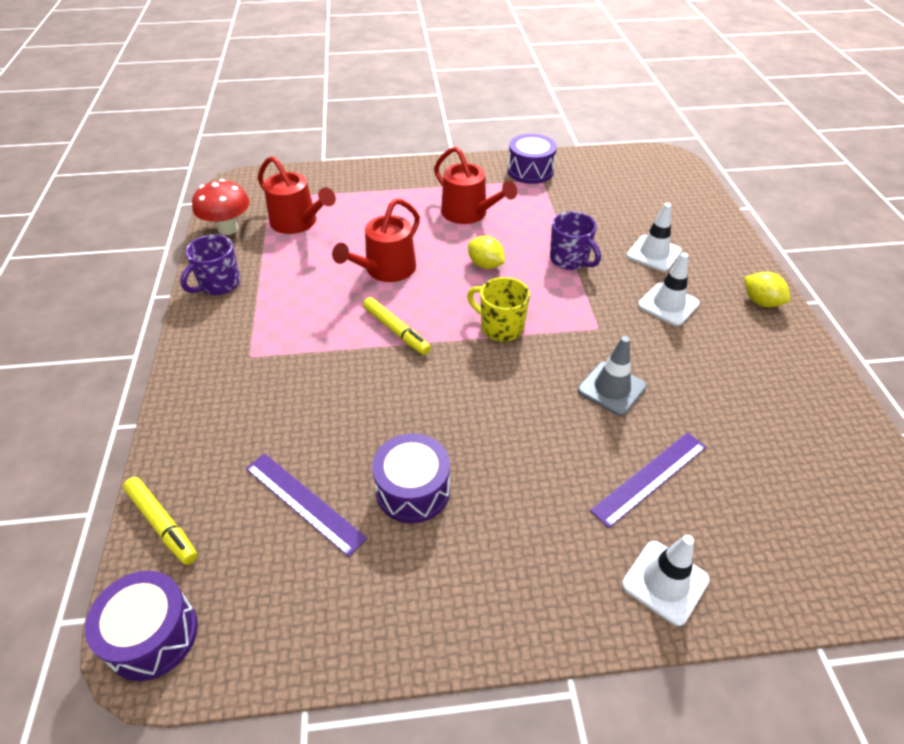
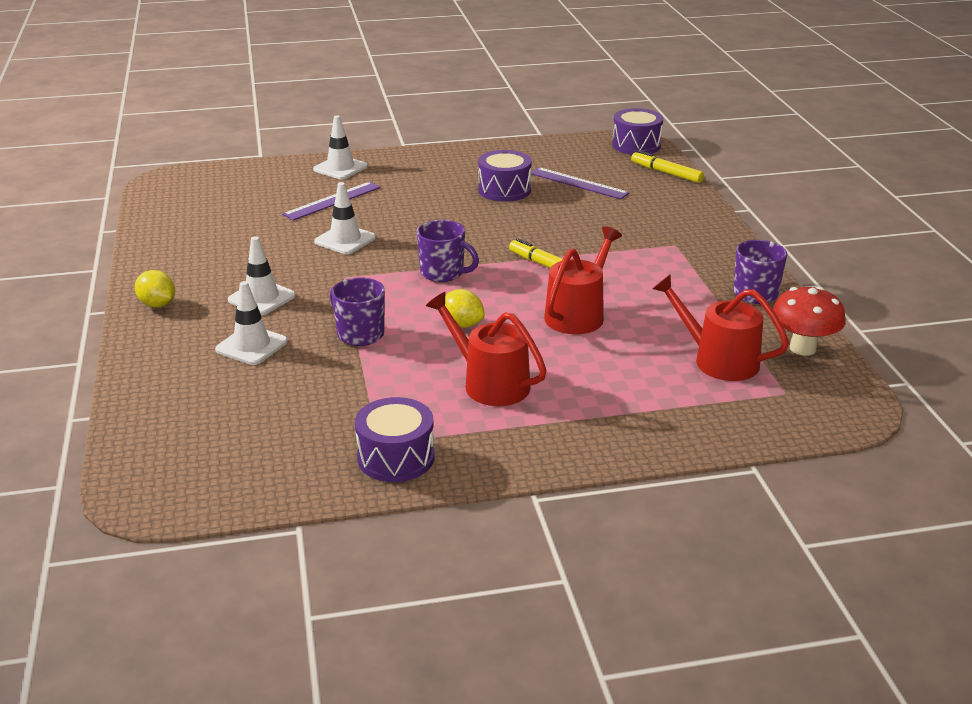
camera: 175 degrees right, 15 degrees down
yellow mug [467,277,530,342] -> purple mug [417,220,479,282]
grey traffic cone [578,336,647,416] -> white traffic cone [314,182,376,254]

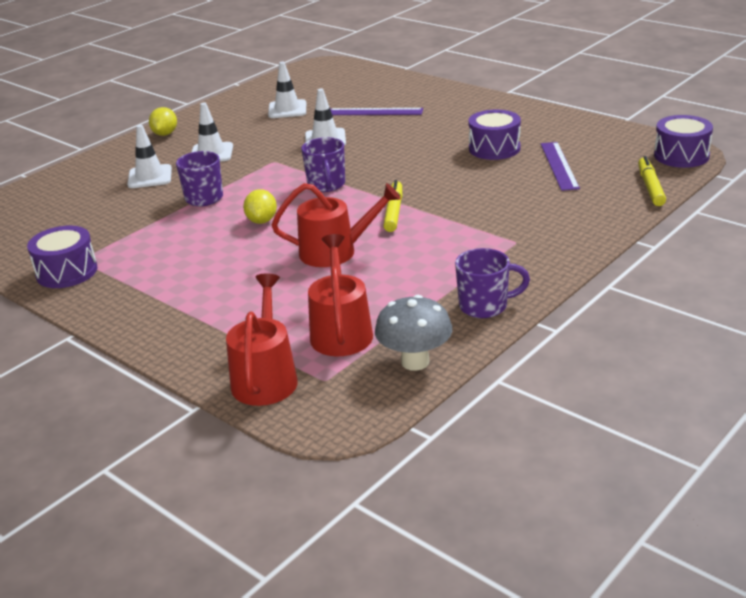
camera: 55 degrees right, 0 degrees up
white traffic cone [313,115,368,179] -> white traffic cone moved to [268,62,306,118]
red watering can [426,292,547,406] -> red watering can moved to [226,273,298,406]
red mushroom [773,287,846,356] -> grey mushroom [375,295,452,371]

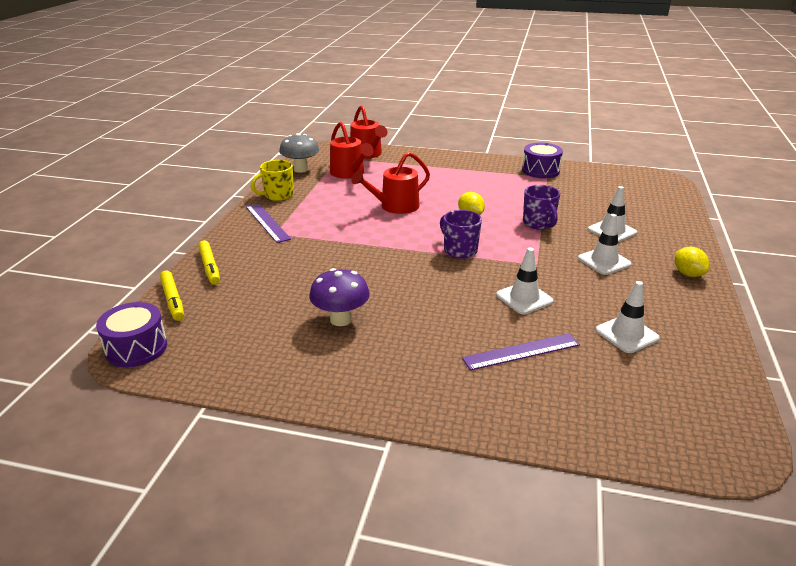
camera: 150 degrees right, 0 degrees up
yellow marker [383,180,402,232] -> yellow marker moved to [198,240,220,285]
purple mug [455,248,530,318] -> yellow mug [250,160,294,201]
purple drum [468,110,521,160] -> purple mushroom [309,268,370,326]
purple ruler [541,142,580,191] -> purple ruler moved to [246,204,291,243]

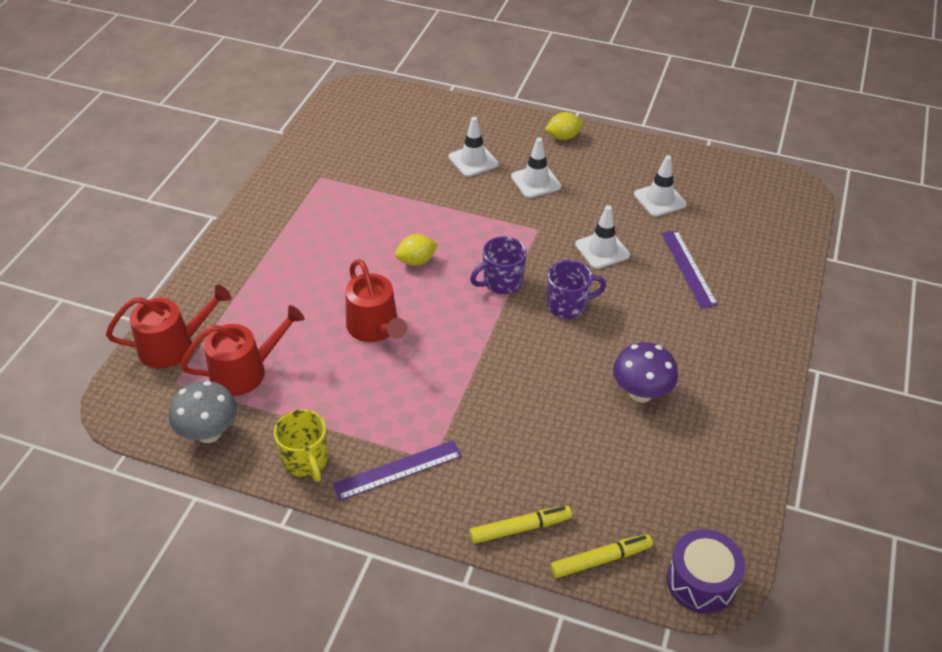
camera: 85 degrees left, 15 degrees up
purple drum [522,143,563,178] -> none
purple mug [523,185,560,230] -> purple mug moved to [547,260,606,319]

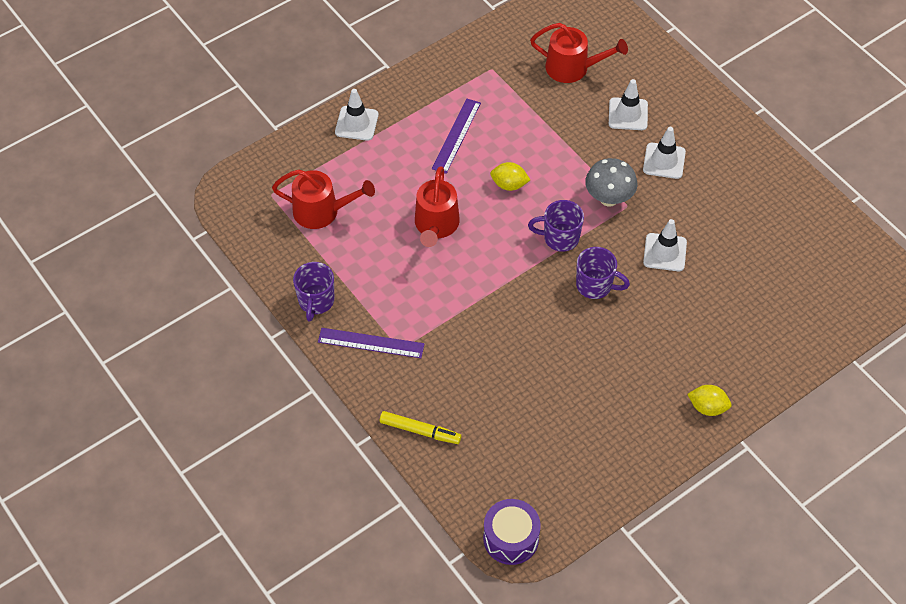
camera: 35 degrees right, 10 degrees up
red watering can [106,285,231,368] -> red watering can moved to [530,23,628,83]
grey mushroom [169,381,237,443] -> grey mushroom moved to [585,158,637,207]
yellow mug [274,409,328,482] -> purple mug [293,262,334,322]
yellow lemon [545,112,583,140] -> yellow lemon moved to [687,385,732,416]
yellow marker [550,534,653,578] -> none
purple mushroom [613,342,678,403] -> none
white traffic cone [634,155,687,217] -> white traffic cone moved to [335,89,379,141]
purple ruler [661,230,718,308] -> purple ruler moved to [432,98,481,174]

